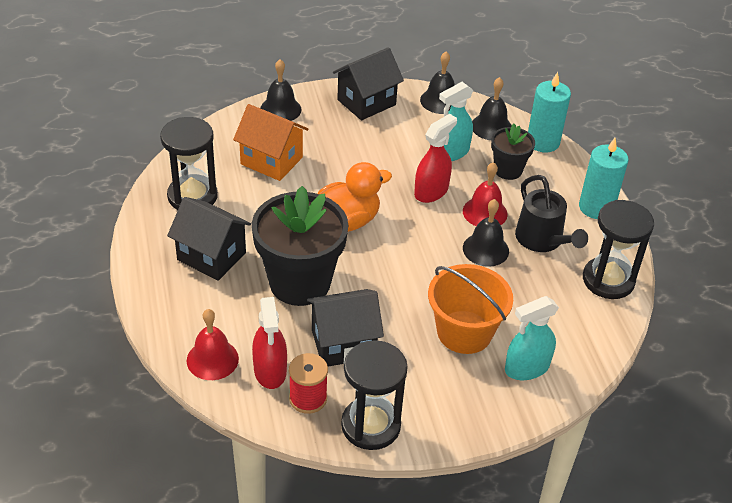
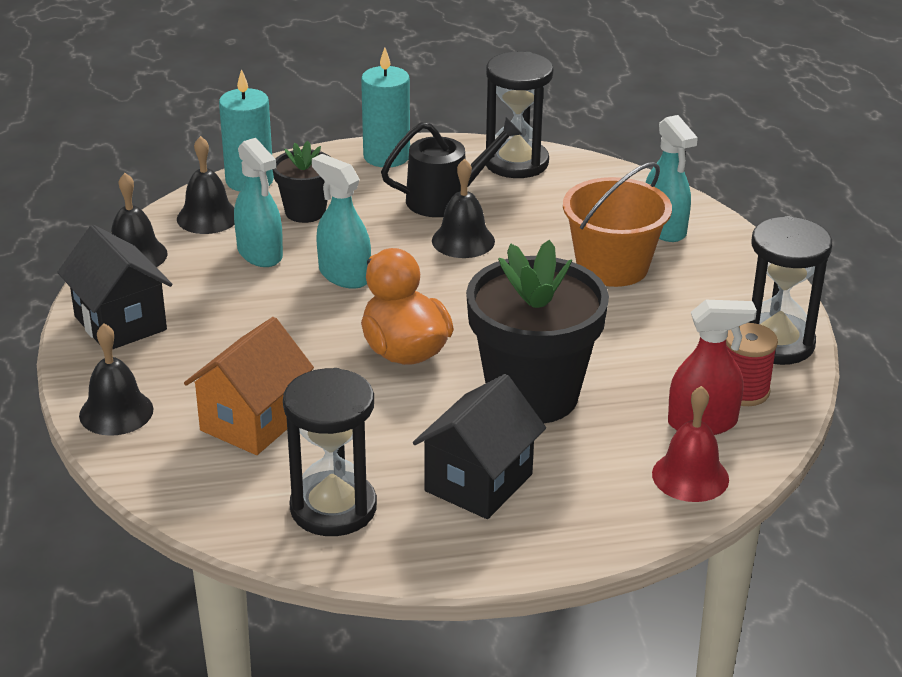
camera: 85 degrees left, 10 degrees down
black house [307,289,384,366] -> none
red spray bottle [414,114,457,203] -> turquoise spray bottle [312,154,371,289]
red bell [463,162,508,226] -> none

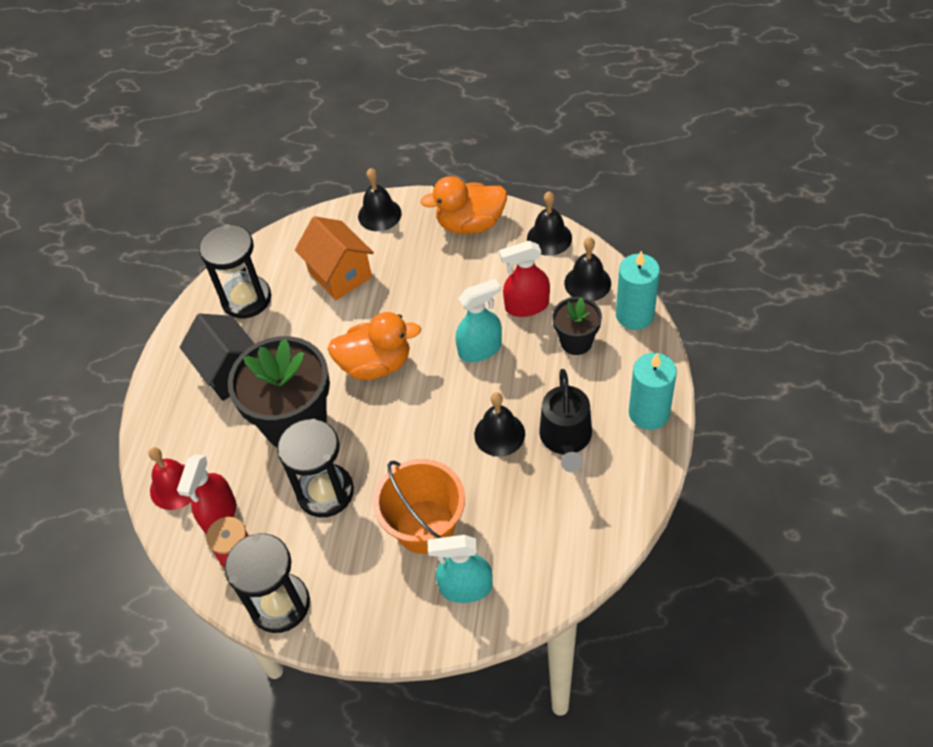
camera: 115 degrees right, 20 degrees up
black house [57,225,172,350] -> orange duck [420,176,507,234]
turquoise spray bottle [234,138,283,267] -> red spray bottle [499,241,550,317]
black hourglass [486,52,554,178] -> black hourglass moved to [277,419,354,517]

